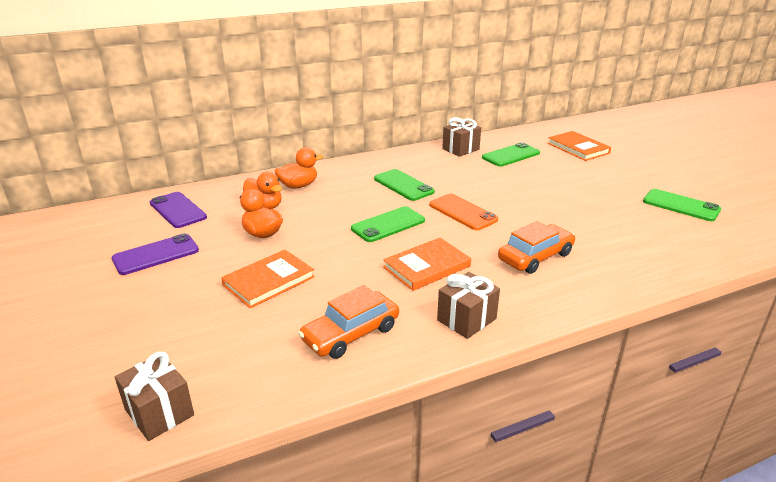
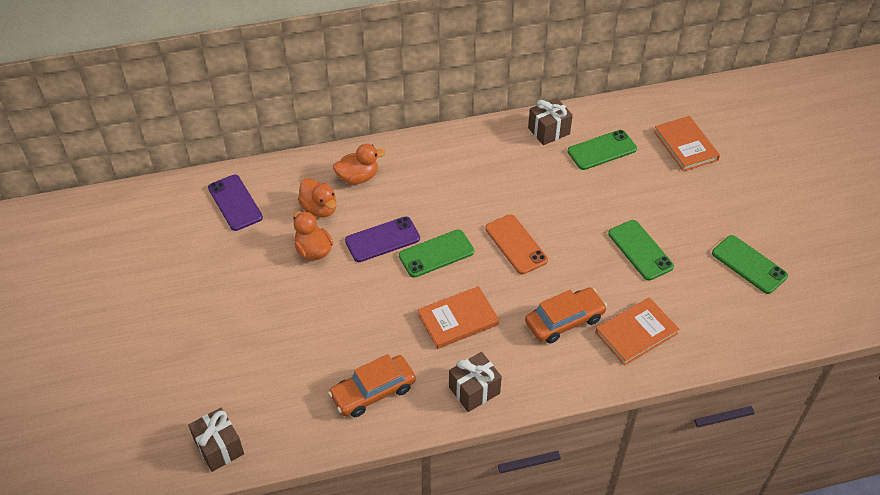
camera: 10 degrees right, 20 degrees up
purple phone [112,234,199,275] -> purple phone moved to [345,216,420,262]
orange book [221,250,315,308] -> orange book moved to [595,297,679,366]
green phone [374,169,435,201] -> green phone moved to [608,220,674,281]

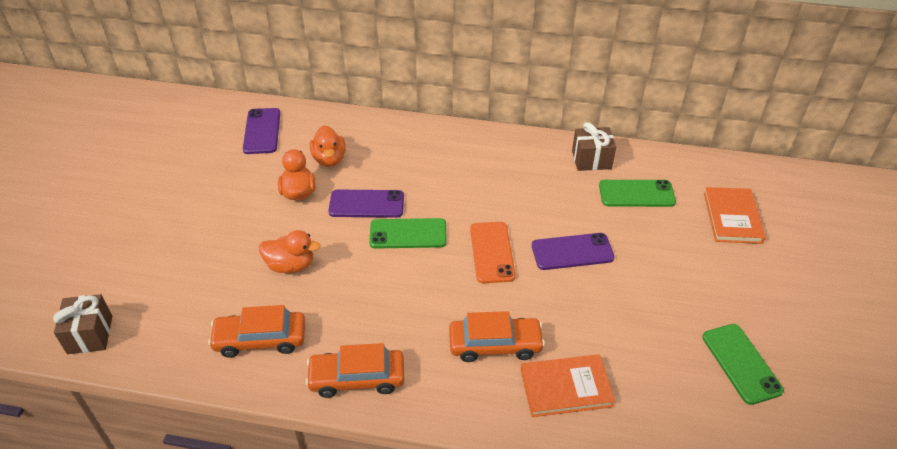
camera: 25 degrees right, 5 degrees down
orange duck [333,144,385,184] -> orange duck moved to [259,230,321,273]
orange book [418,286,499,349] -> none
brown gift [449,352,502,412] -> orange car [306,343,404,398]
green phone [608,220,674,281] -> none
none -> purple phone [532,233,615,270]

